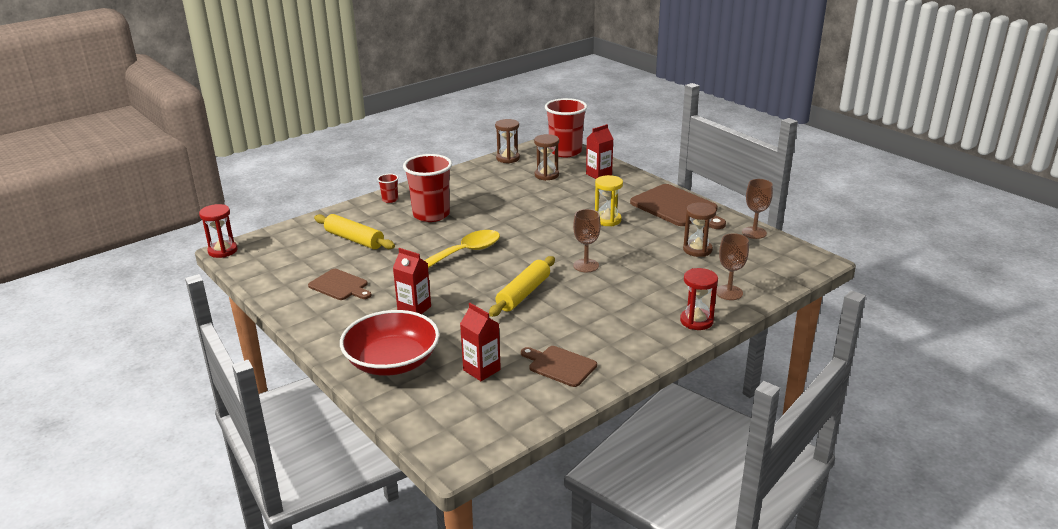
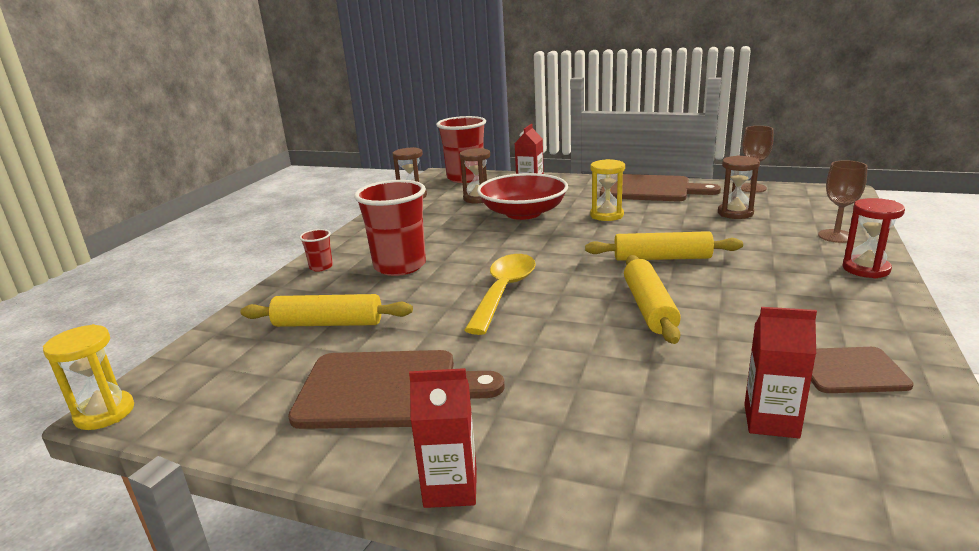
camera: 30 degrees left, 5 degrees down
red hourglass [199,204,237,258] -> yellow hourglass [43,324,134,430]
brown cutting board [308,269,372,300] -> brown cutting board [288,350,505,429], size x1.70
red bowl [340,310,439,376] -> red bowl moved to [477,173,568,220]
red carton [393,248,431,314] -> red carton moved to [409,368,477,508]
brown goblet [573,209,601,272] -> yellow rolling pin [585,231,743,261]

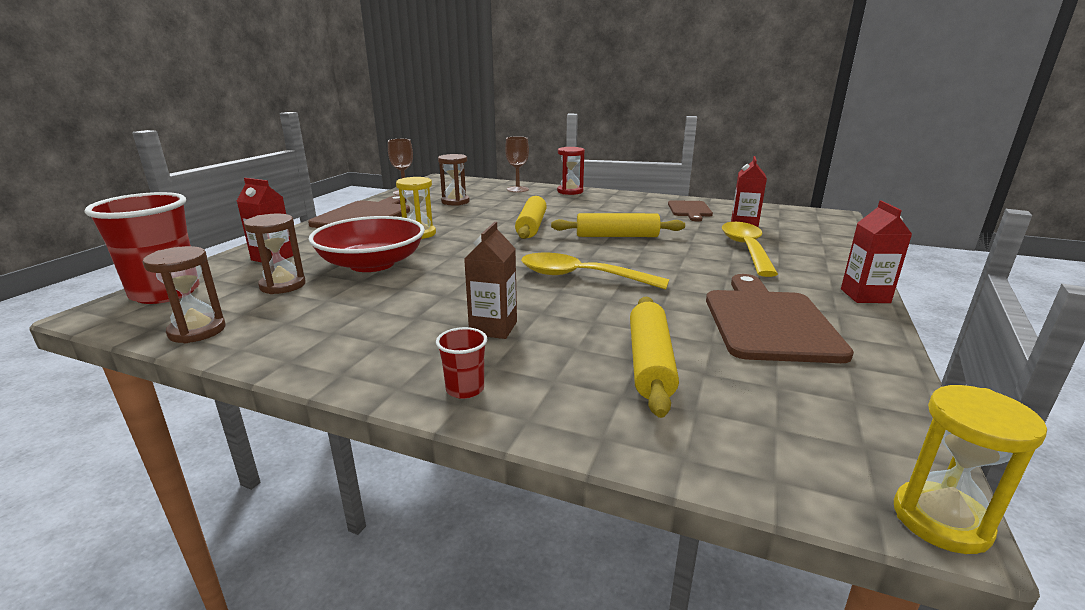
camera: 90 degrees left, 0 degrees up
red cup [354,180,426,276] -> brown carton [464,222,517,339]
none -> yellow spoon [722,222,778,277]

